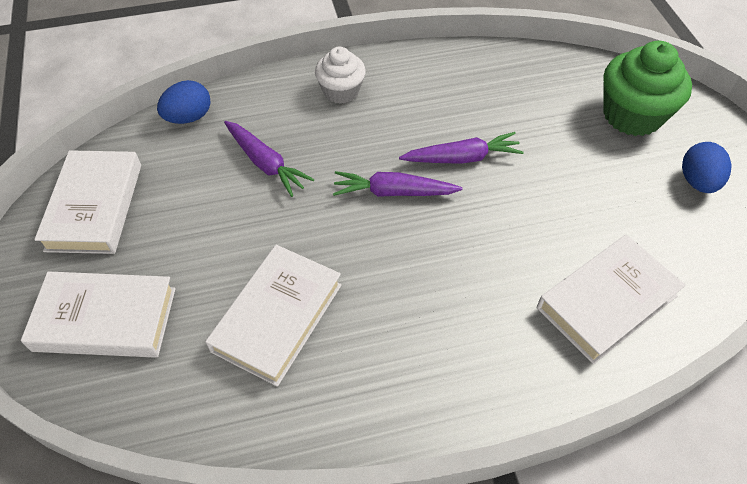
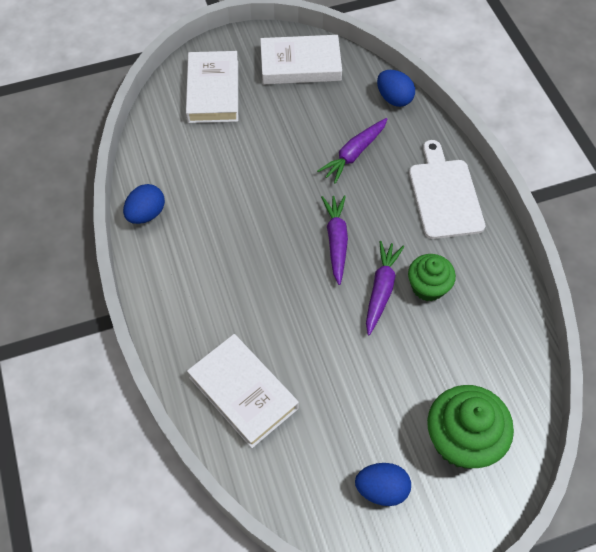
camera: 85 degrees right, 5 degrees up
white book [205,245,342,387] -> none
white cupcake [315,47,366,104] -> white cutting board [409,140,485,239]
purple carrot [399,132,524,164] -> purple carrot turned 150 degrees counterclockwise [366,241,404,335]
none -> blue egg [123,184,165,224]
none -> green cupcake [408,254,456,301]

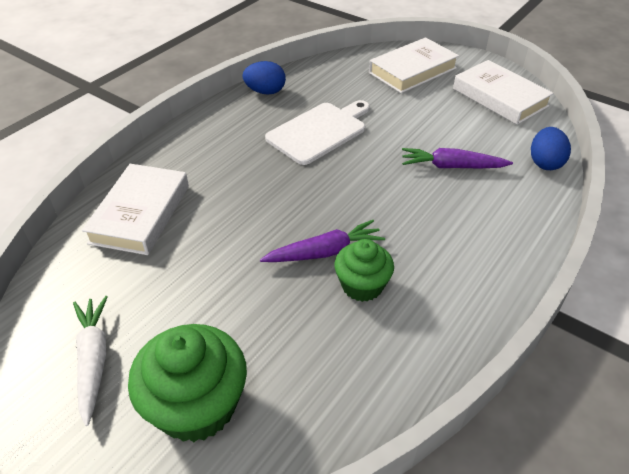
camera: 55 degrees right, 15 degrees down
purple carrot [321,195,348,285] -> none
blue egg [355,463,411,506] -> white carrot [73,296,108,426]
white cutting board [409,140,485,239] -> white cutting board moved to [265,100,370,165]

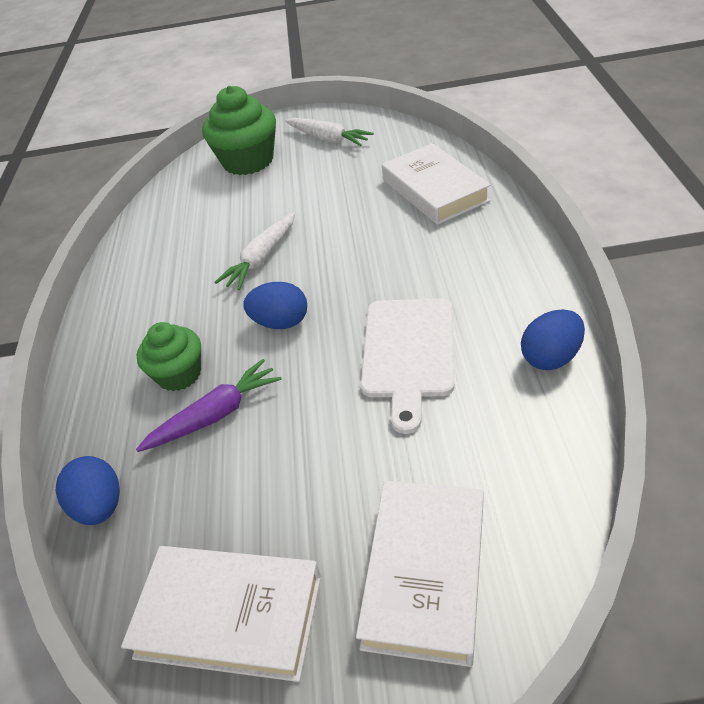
camera: 145 degrees right, 0 degrees up
purple carrot [260,220,385,262] -> white carrot [214,212,295,290]
green cupcake [334,239,394,302] -> green cupcake moved to [137,322,201,391]
none -> blue egg [243,282,307,329]

